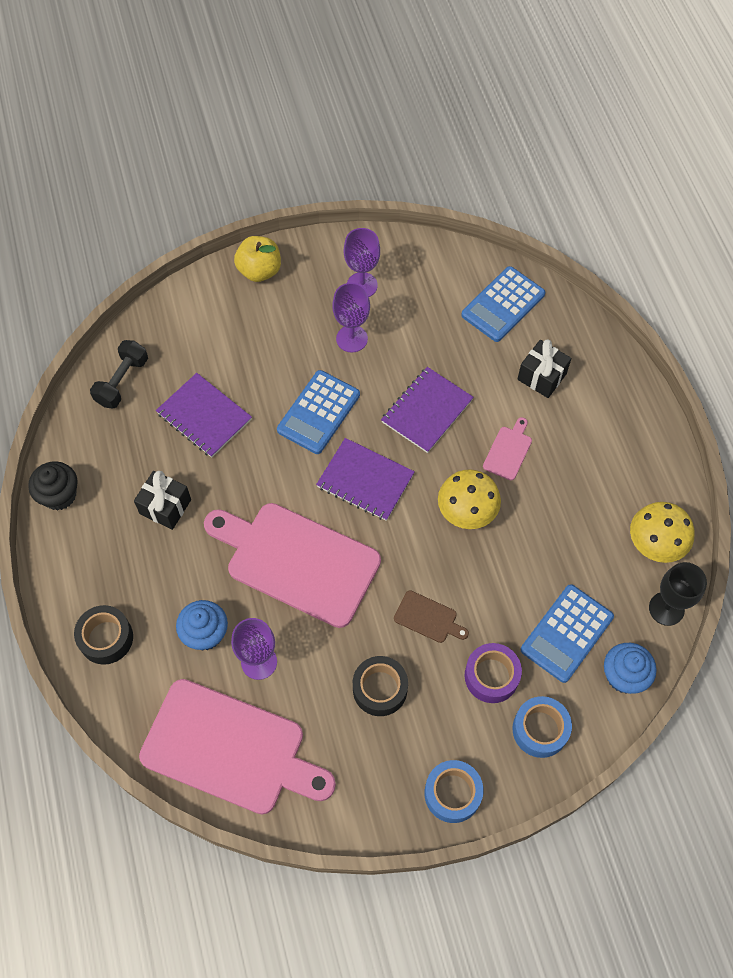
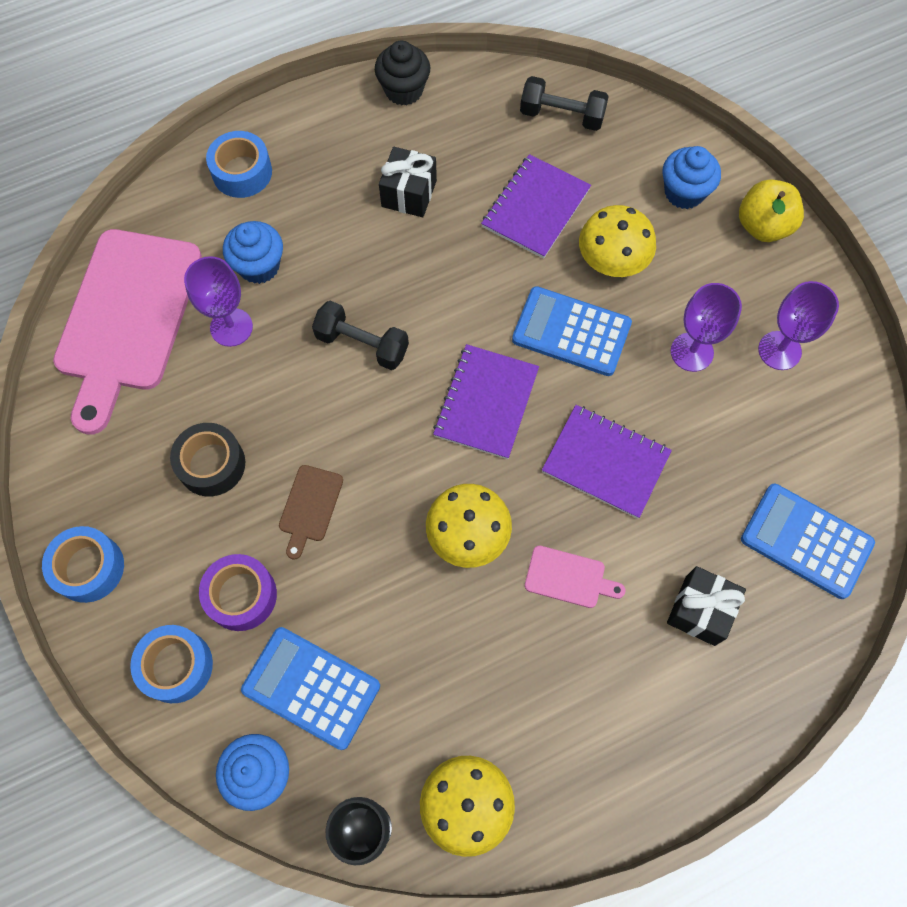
camera: 80 degrees right, 5 degrees up
black tape [74,605,133,665] -> blue tape [206,131,272,198]
pink cutting board [204,503,381,628] -> black dumbbell [312,301,409,370]
none -> yellow mushroom [579,205,656,277]
none -> blue cupcake [662,146,721,209]

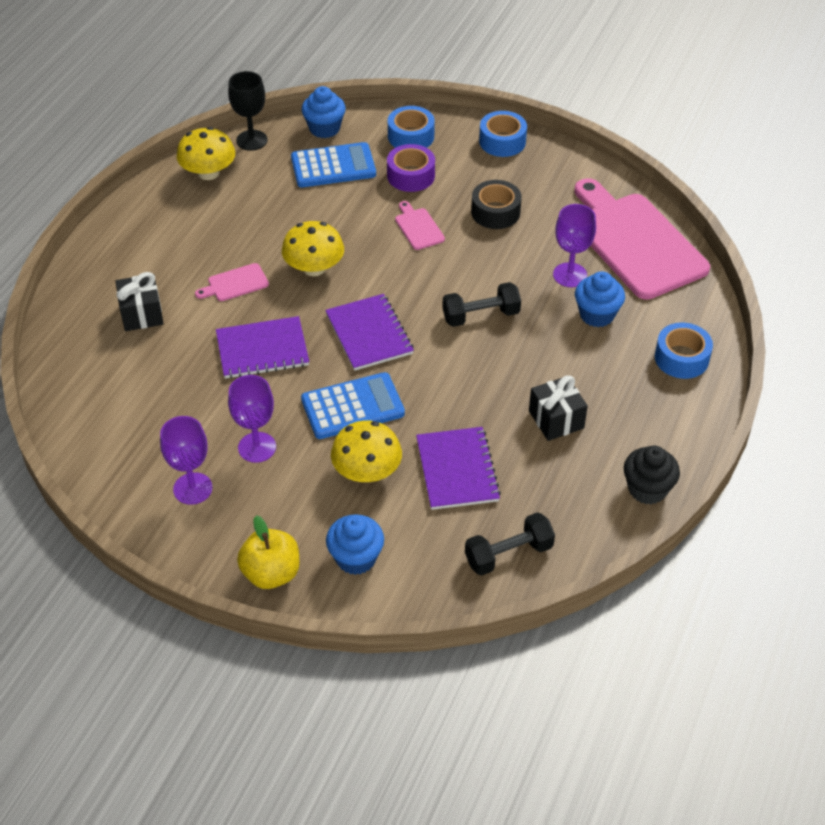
camera: 140 degrees right, 20 degrees down
brown cutting board [279,465,343,560] -> pink cutting board [395,201,445,250]
blue calculator [741,484,875,599] -> none

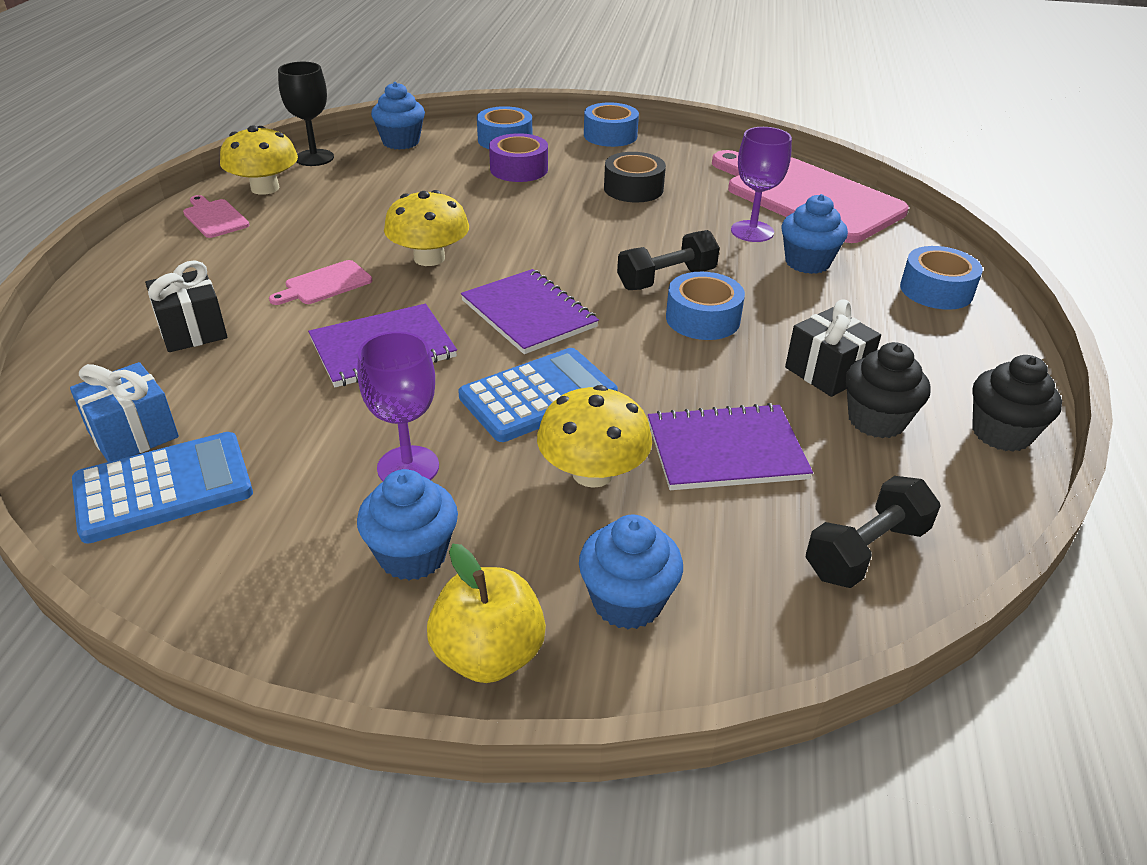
camera: 15 degrees left, 10 degrees down
purple goblet [160,416,213,505] -> none
blue calculator [291,142,376,187] -> blue calculator moved to [72,432,253,544]
pink cutting board [395,201,445,250] -> pink cutting board moved to [183,195,249,238]
purple notebook [416,427,501,510] -> purple notebook turned 75 degrees counterclockwise [648,403,813,490]
none -> blue gift [70,362,179,462]
none -> blue cupcake [357,469,458,581]
none -> blue tape [666,272,745,340]
none -> black cupcake [845,342,931,438]

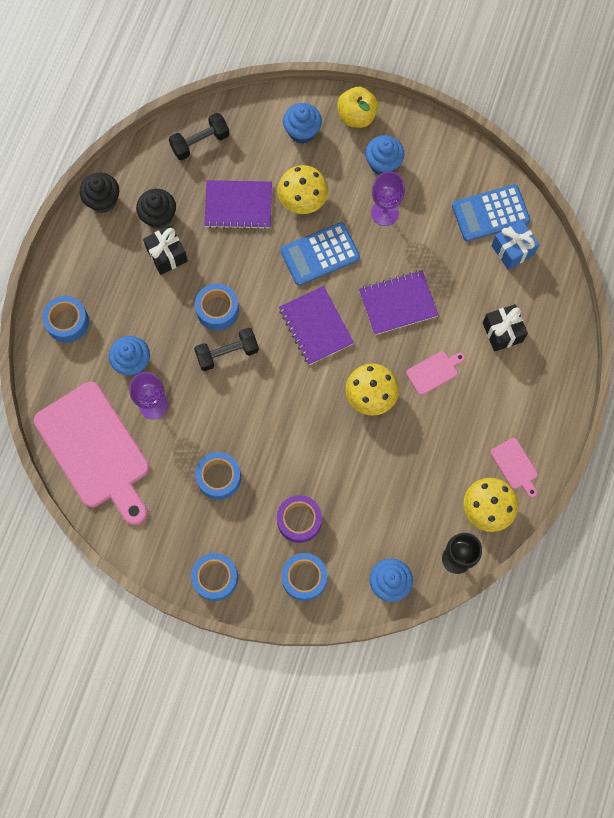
camera: 170 degrees left, 35 degrees up
black tape [604,152,666,203] -> blue tape [195,452,241,500]

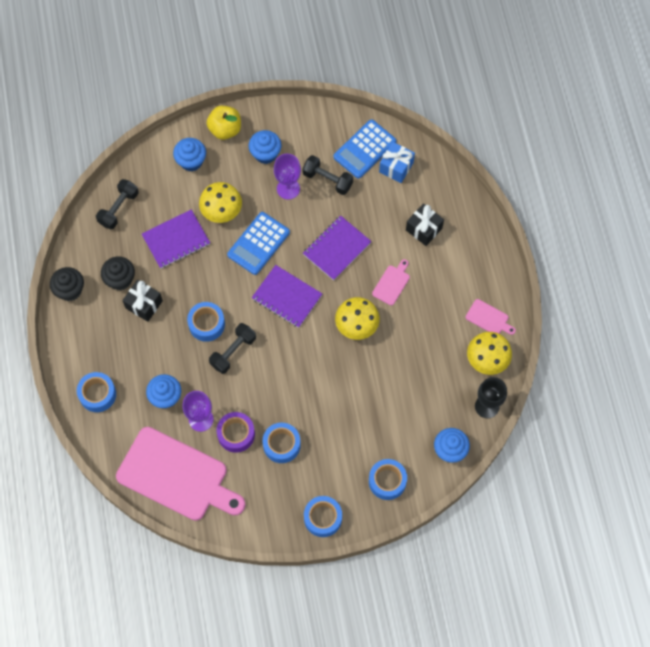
camera: 30 degrees left, 5 degrees down
purple tape [277,495,322,543] -> purple tape moved to [216,412,255,453]
none -> black dumbbell [302,155,353,195]

